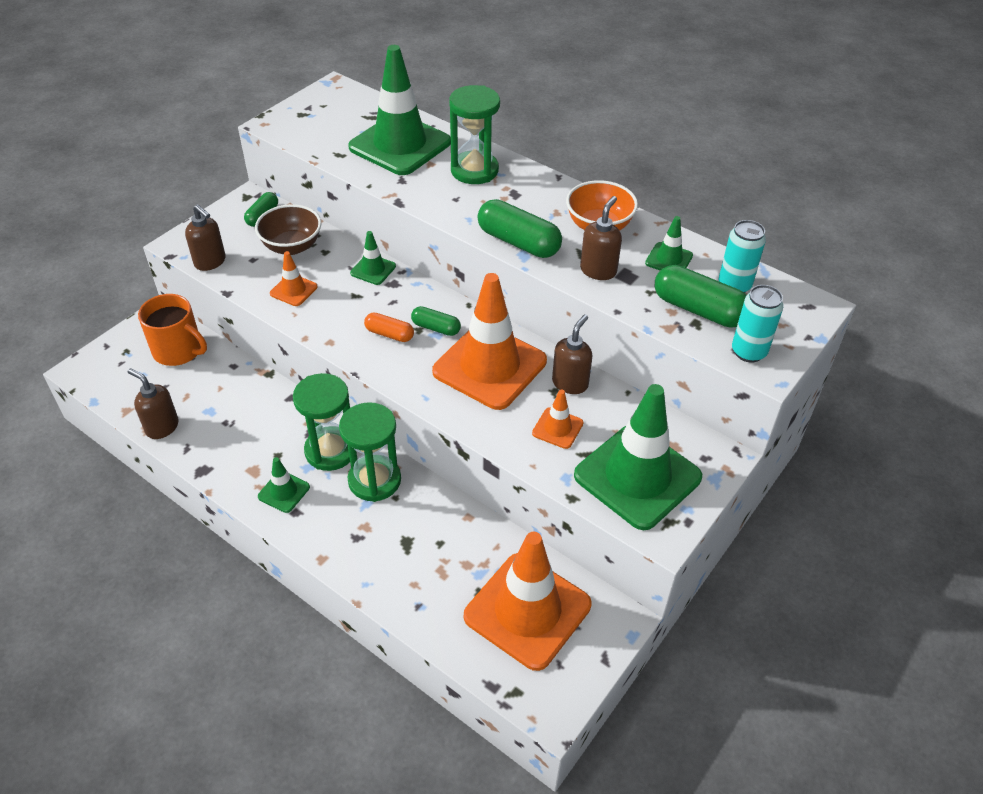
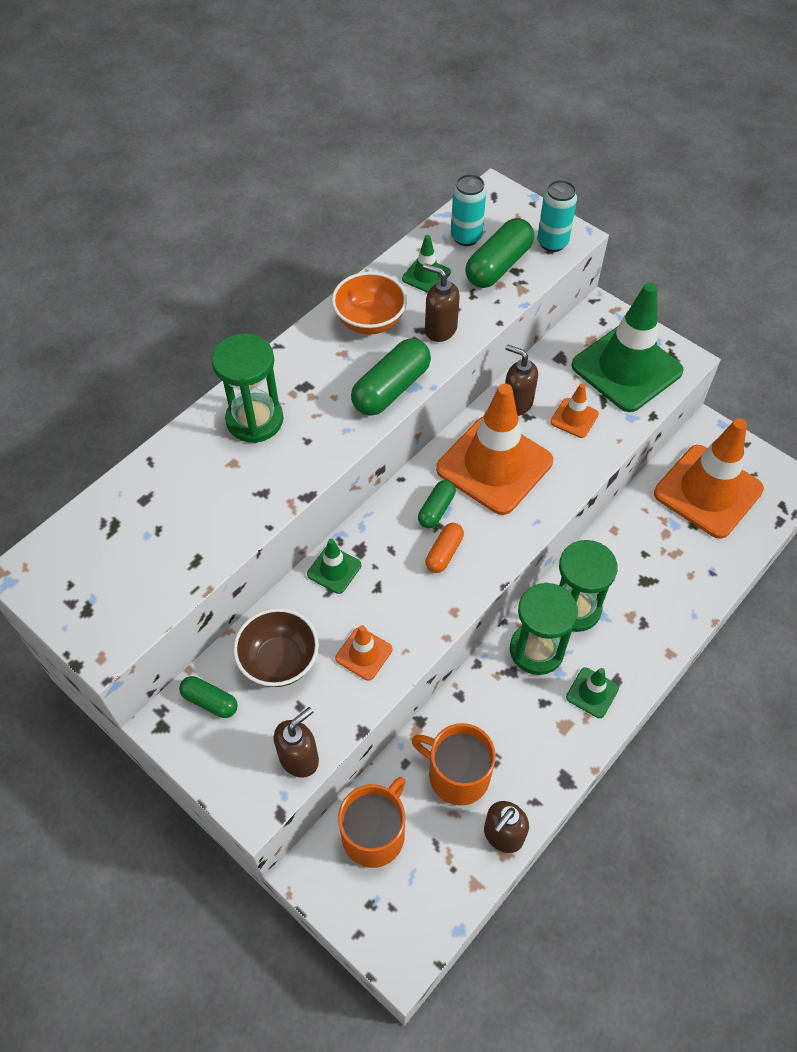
camera: 85 degrees left, 10 degrees up
green traffic cone [348,45,451,175] -> none
none -> orange mug [412,723,496,806]

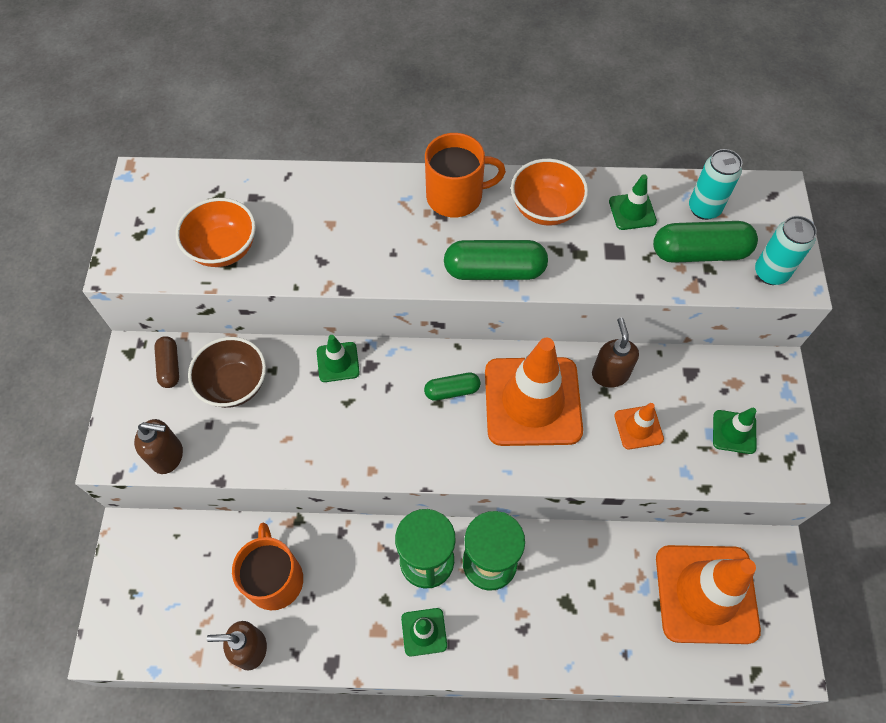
camera: 50 degrees right, 5 degrees up
green capsule [179,676,238,718] -> brown capsule [154,336,179,388]
green hourglass [211,333,284,443] -> none
orange traffic cone [335,625,392,681] -> none
orange mug [338,777,405,868] -> orange mug moved to [425,133,506,217]
brown soap dispenser [423,263,460,342] -> none
orange capsule [426,523,464,573] -> none
green traffic cone [571,283,683,412] -> green traffic cone [713,408,756,454], size x0.44
none -> orange bowl [176,198,256,267]

